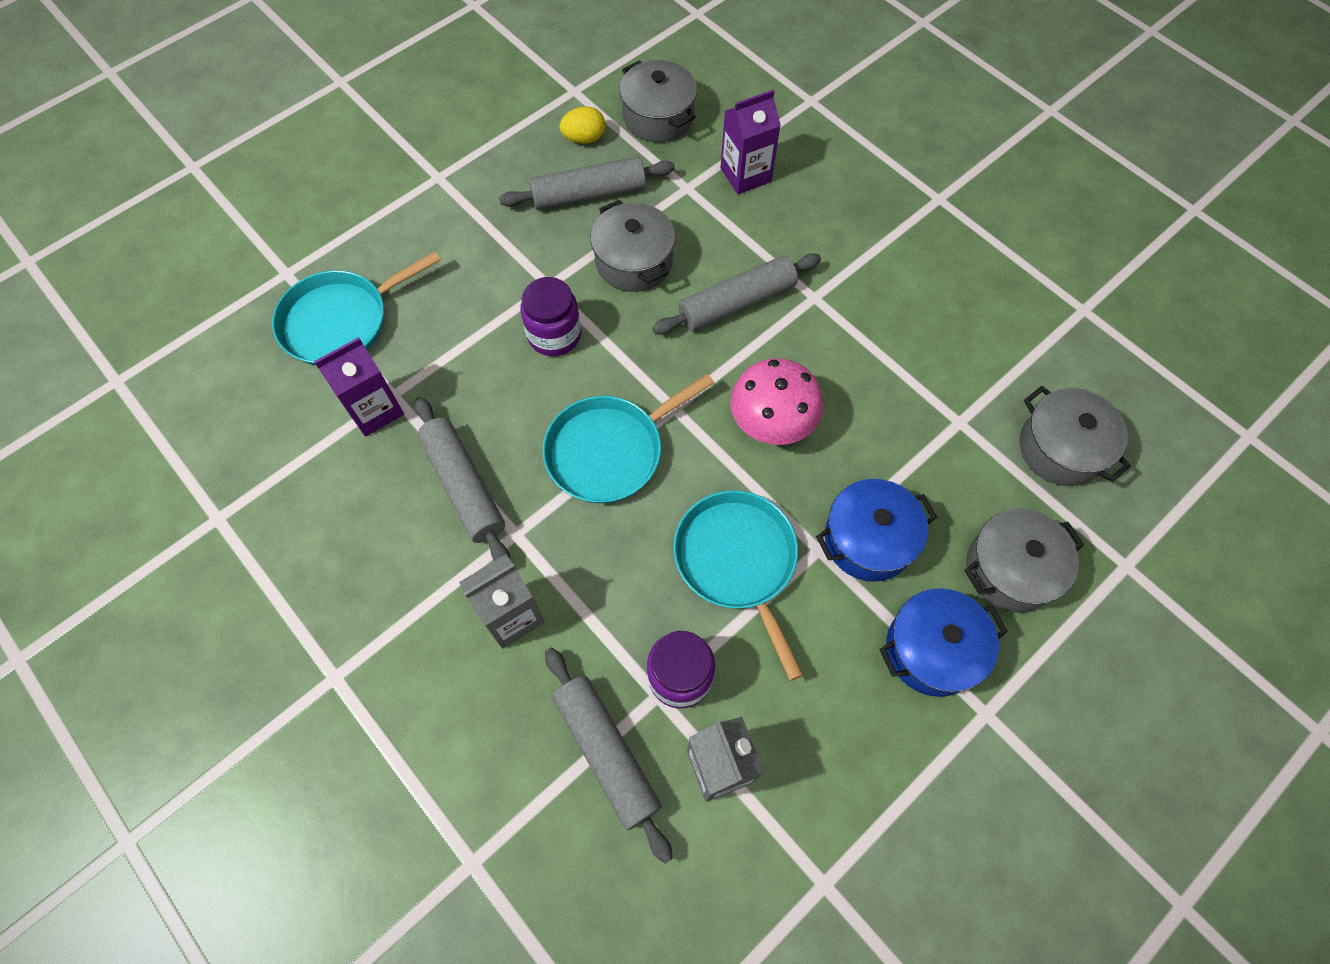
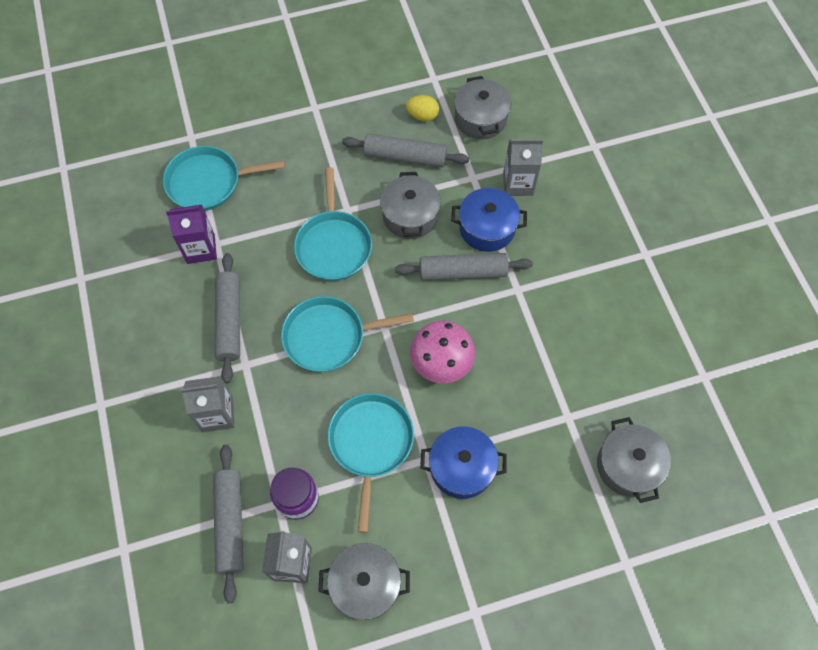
camera: 25 degrees right, 0 degrees up
purple jar [520,277,581,356] -> turquoise pan [294,167,372,281]
purple carton [720,90,781,194] -> grey carton [503,139,543,196]
blue pot [879,588,1008,697] -> blue pot moved to [451,188,527,252]
grey pot [965,508,1084,613] -> grey pot moved to [318,543,410,620]

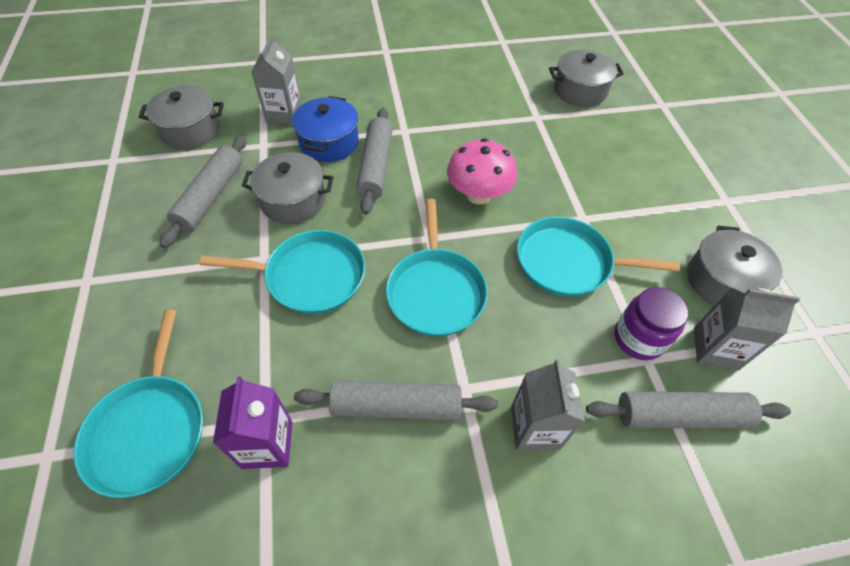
camera: 85 degrees left, 10 degrees down
yellow egg [406,95,439,121] -> none
blue pot [420,426,507,499] -> none

